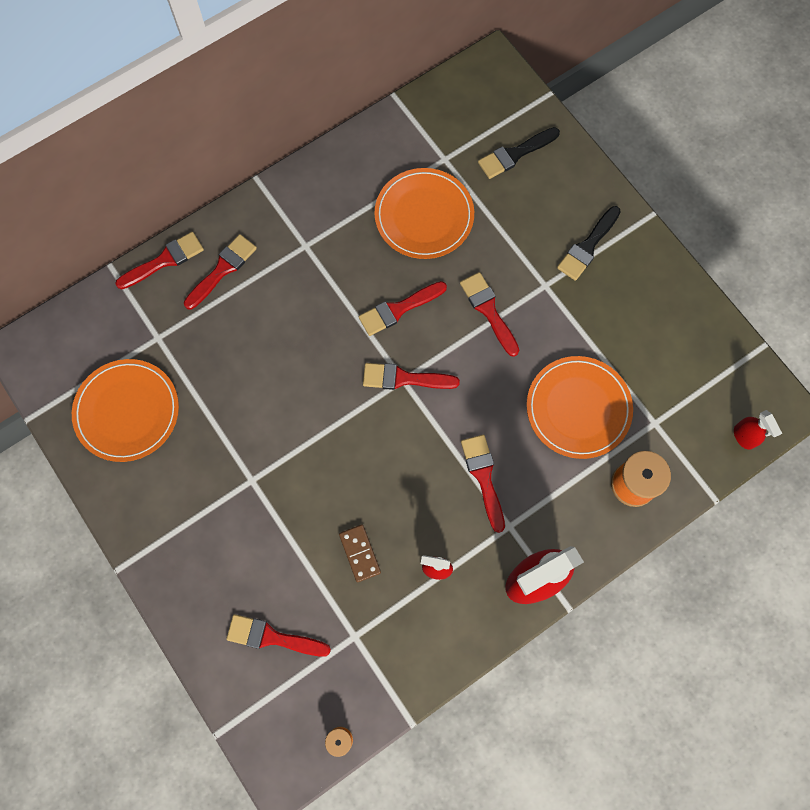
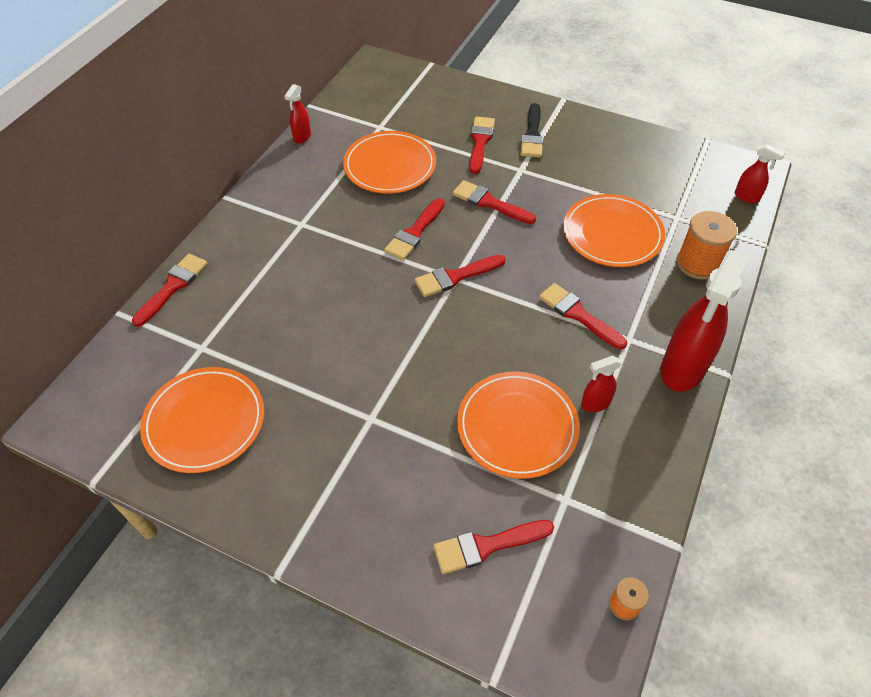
camera: 30 degrees left, 20 degrees down
red brush [184,234,257,309] -> red brush moved to [469,117,495,174]
brown domino [339,524,381,582] -> orange plate [457,372,580,479]
black brush [478,127,560,179] -> none
none -> red spray bottle [284,84,311,144]

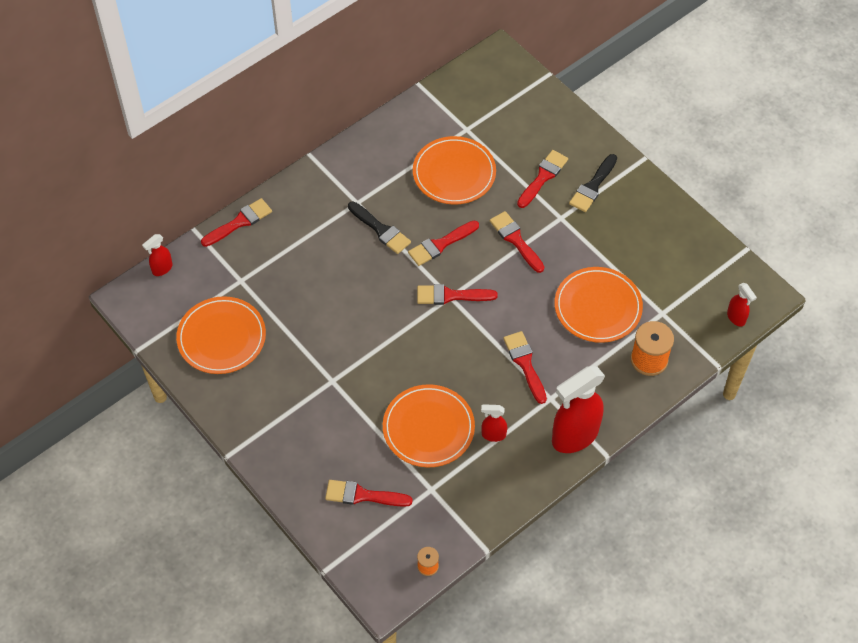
camera: 25 degrees right, 5 degrees up
red spray bottle [284,84,311,144] -> red spray bottle moved to [142,234,173,276]
none -> black brush [348,201,411,254]

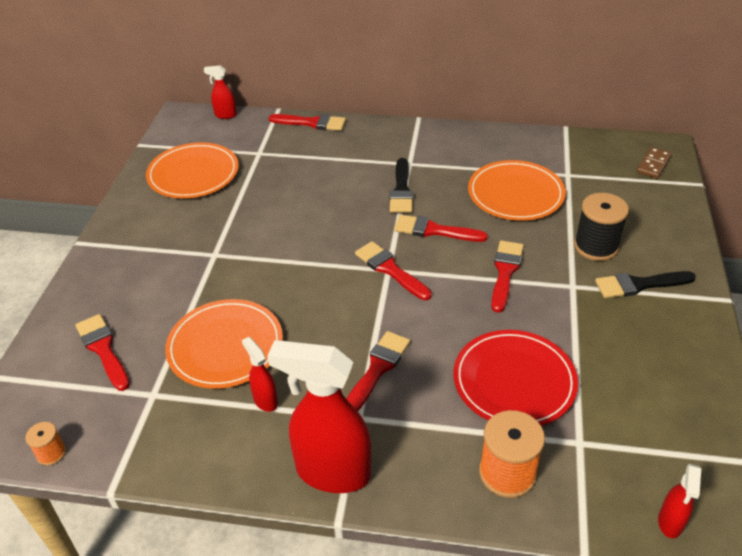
camera: 50 degrees right, 15 degrees down
red brush [517,150,568,208] -> black spool [574,193,629,261]
orange plate [555,267,643,343] -> red plate [453,330,578,426]
none -> brown domino [637,147,672,179]

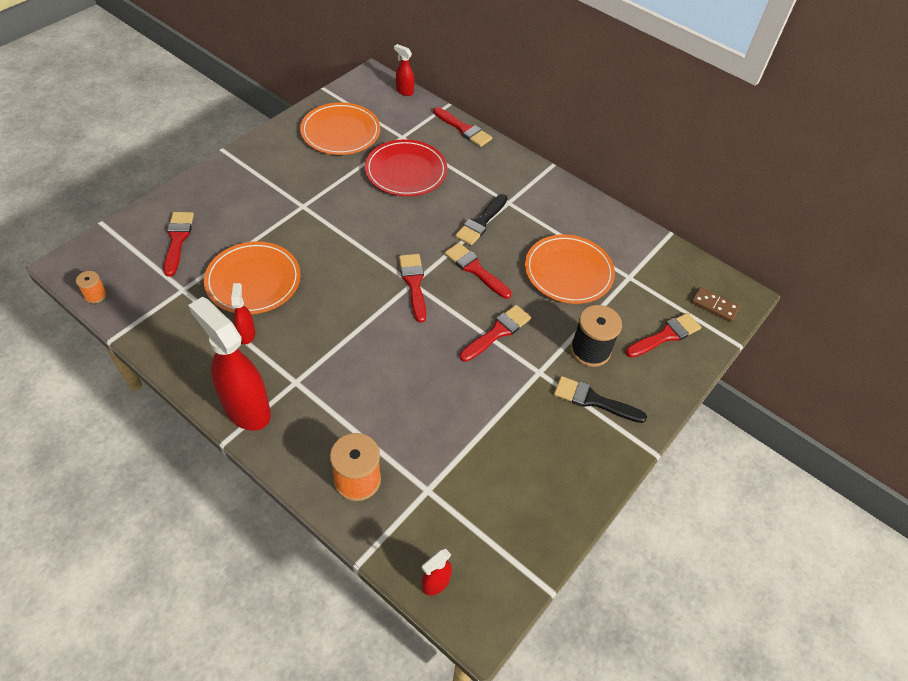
camera: 25 degrees right, 10 degrees up
red brush [347,331,410,411] -> red brush moved to [626,313,701,358]
red plate [453,330,578,426] -> red plate moved to [365,139,447,196]
brown domino [637,147,672,179] -> brown domino turned 60 degrees clockwise [691,287,740,322]

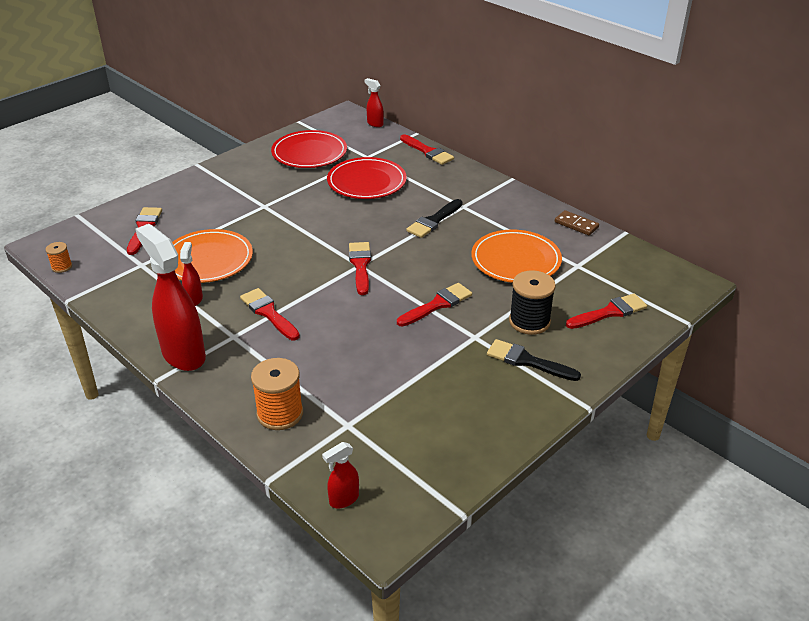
camera: 10 degrees right, 15 degrees down
orange plate [300,102,380,155] -> red plate [271,130,347,168]
red brush [444,243,512,299] -> red brush moved to [240,288,300,340]
brown domino [691,287,740,322] -> brown domino moved to [555,210,599,236]

